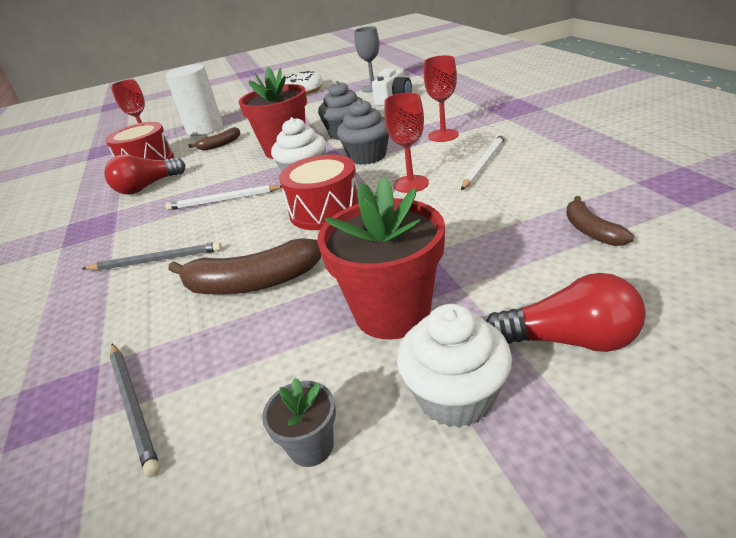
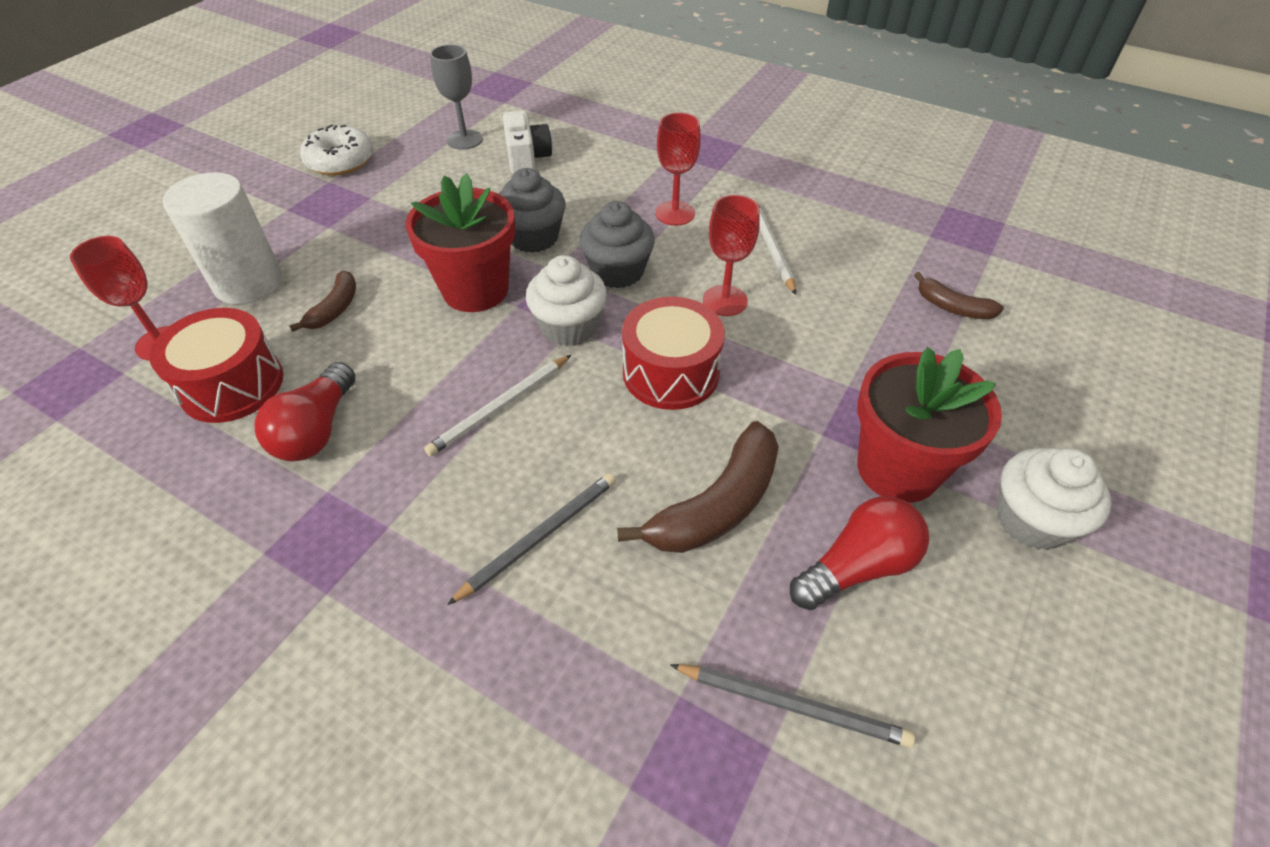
camera: 45 degrees left, 15 degrees up
grey flower pot [262,378,336,467] -> none
red light bulb [486,273,646,352] -> red light bulb moved to [790,496,929,610]

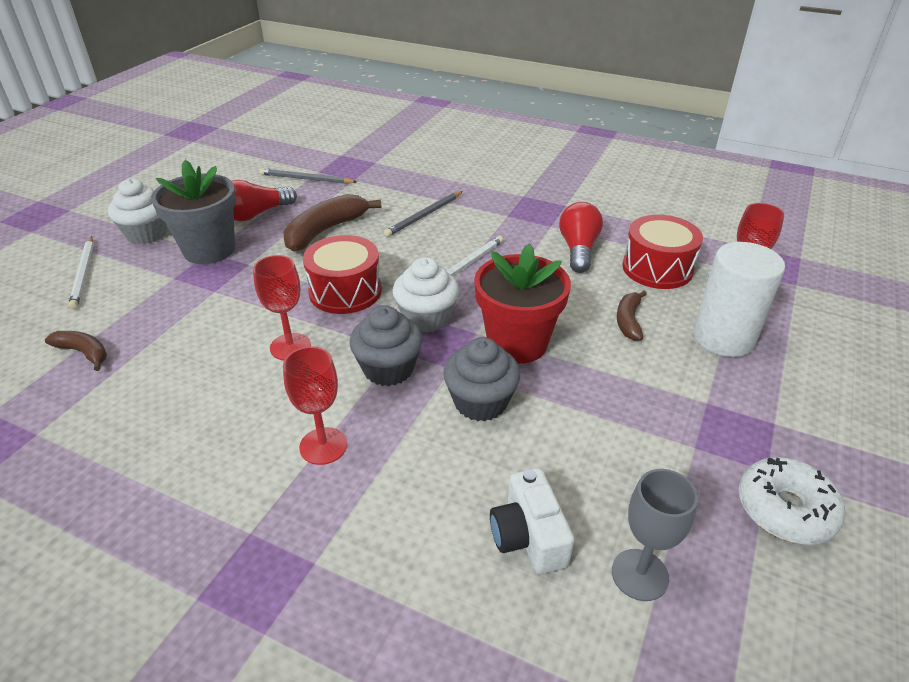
camera: 175 degrees right, 10 degrees down
white pencil [754,200,796,295] -> white pencil moved to [68,236,94,309]
red flower pot [857,347,1002,503] -> grey flower pot [151,160,236,264]

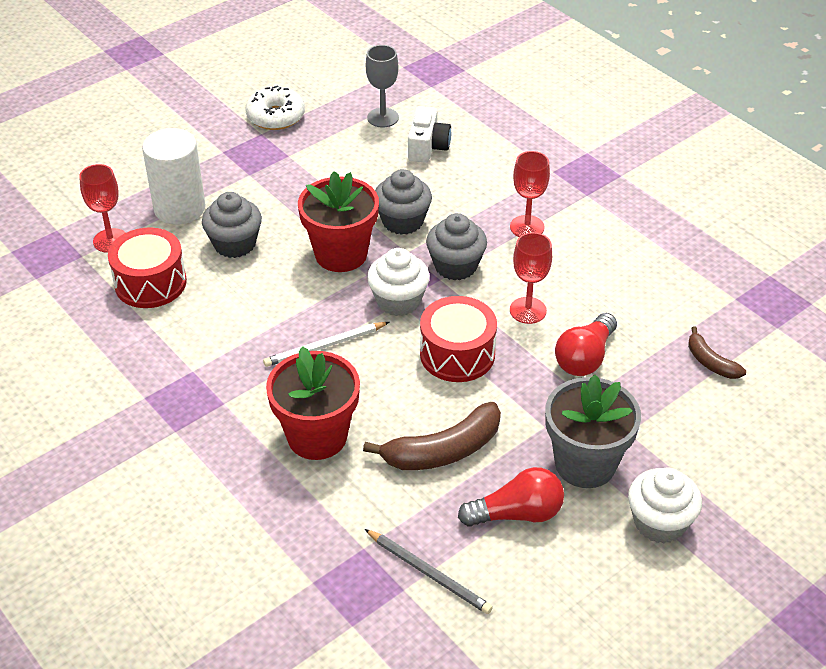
camera: 155 degrees left, 5 degrees up
white pencil [68,236,94,309] -> none
grey pencil [384,191,463,237] -> red flower pot [266,346,360,460]
red light bulb [559,202,603,273] -> red light bulb moved to [555,313,617,376]
brown banana [617,291,647,341] -> grey cupcake [202,192,262,258]

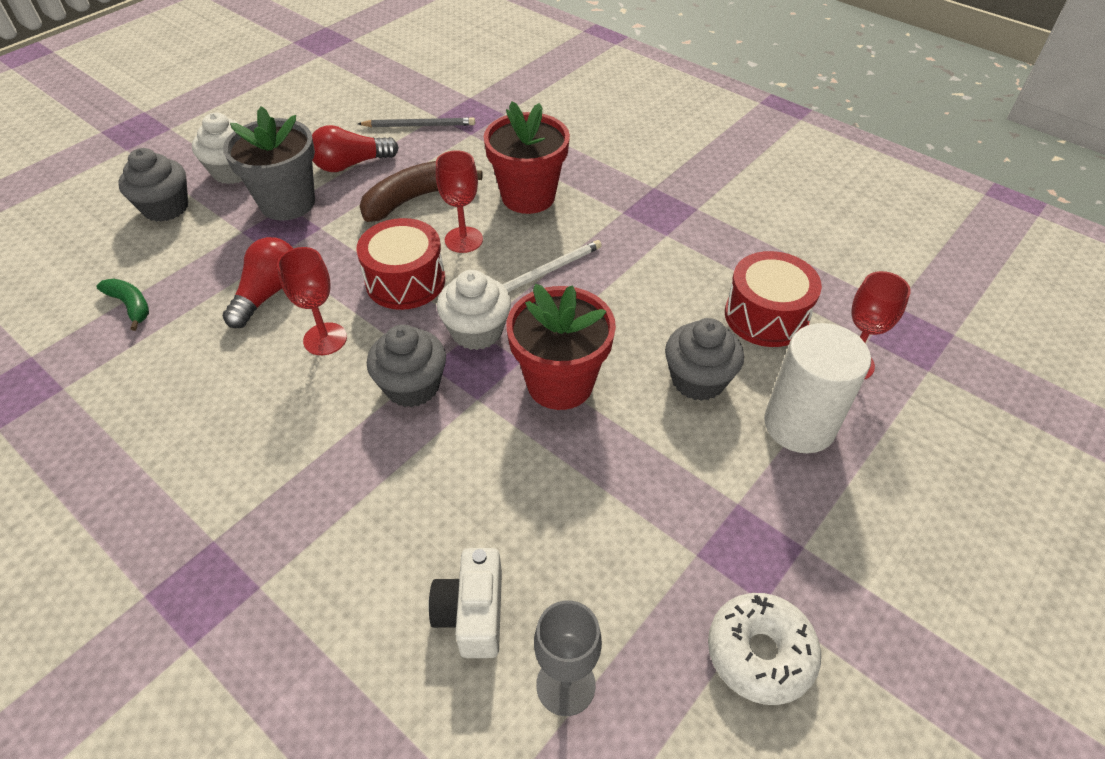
camera: 170 degrees right, 5 degrees up
grey pencil [365,529,493,614] -> grey pencil turned 150 degrees clockwise [358,117,475,127]
grey cupcake [375,169,432,235] -> grey cupcake moved to [118,148,188,222]
red goblet [510,151,550,237] -> red goblet moved to [436,150,483,253]
brown banana [688,326,746,379] -> green banana [96,279,149,331]

